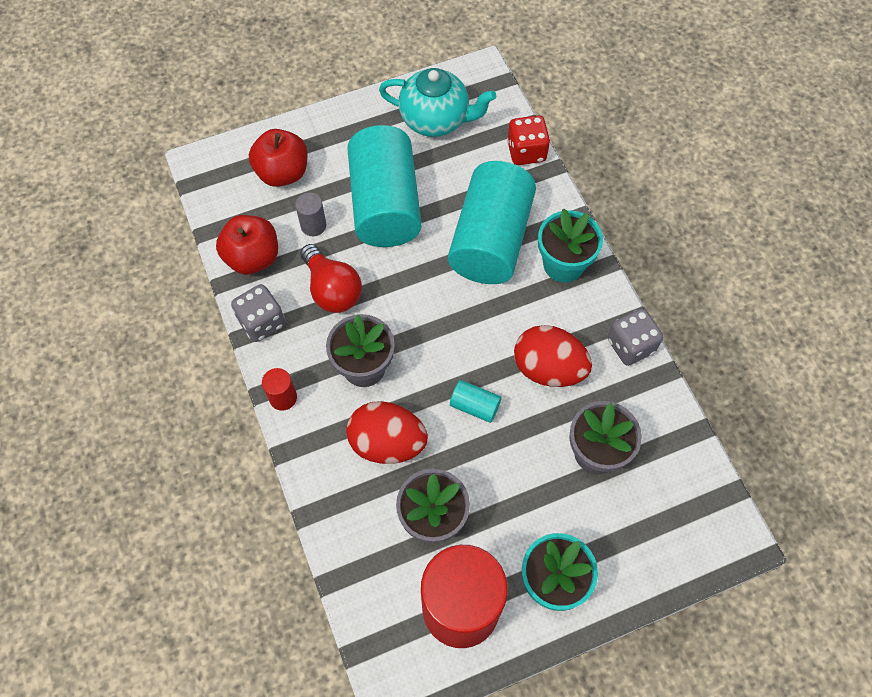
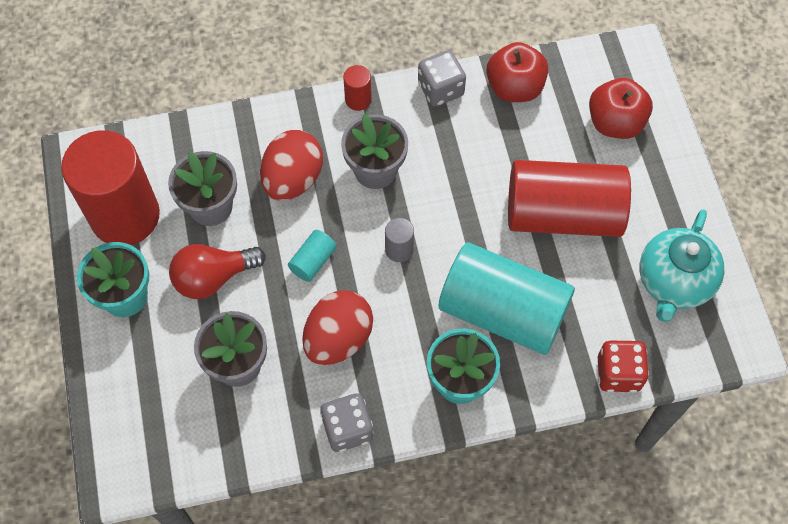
camera: 100 degrees right, 0 degrees up
grey cylinder [295,192,326,236] -> grey cylinder moved to [385,218,414,262]
red light bulb [300,244,362,313] -> red light bulb moved to [169,244,266,299]
turquoise cylinder [347,125,422,247] -> red cylinder [508,160,631,237]

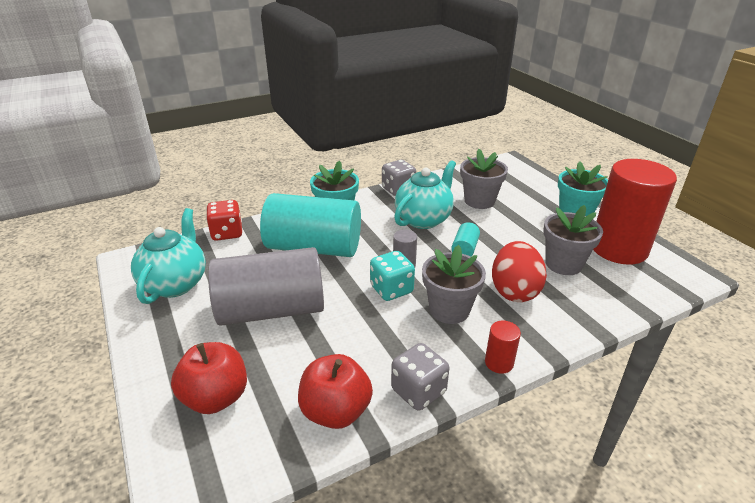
camera: 165 degrees right, 30 degrees down
red light bulb [169,244,266,299] -> none
red egg [303,290,373,365] -> turquoise teapot [394,160,456,229]
red cylinder [508,160,631,237] -> grey cylinder [208,247,324,326]
none -> turquoise dice [370,251,415,301]

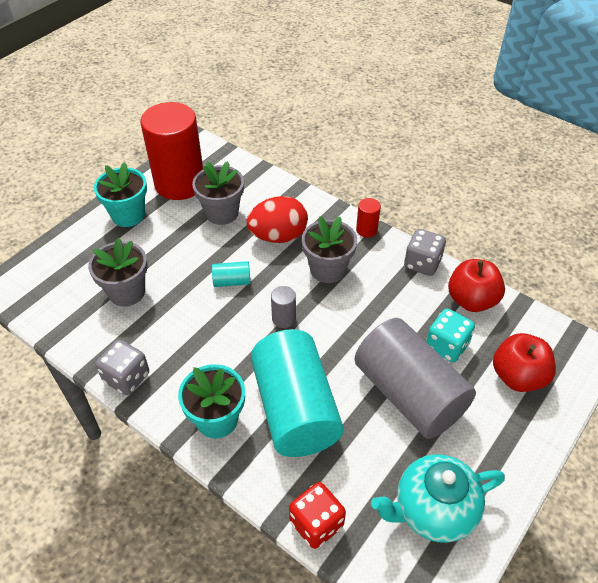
camera: 115 degrees left, 15 degrees up
turquoise dice [370,251,415,301] -> turquoise dice moved to [426,309,475,362]
turquoise teapot [394,160,456,229] -> none

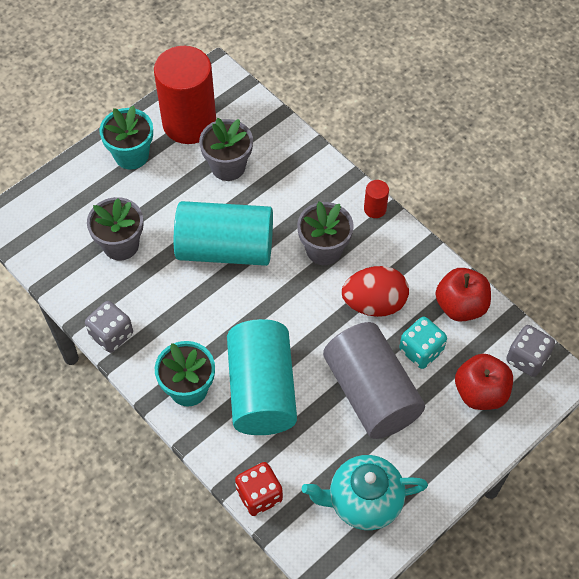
camera: 10 degrees right, 10 degrees up
turquoise cylinder [212,261,251,287] -> turquoise cylinder [174,201,273,266], size x2.49
red egg [247,196,308,243] -> red egg moved to [342,266,409,317]
grey cylinder [271,286,296,328] -> none
grey dice [404,229,446,276] -> grey dice moved to [506,325,555,377]

